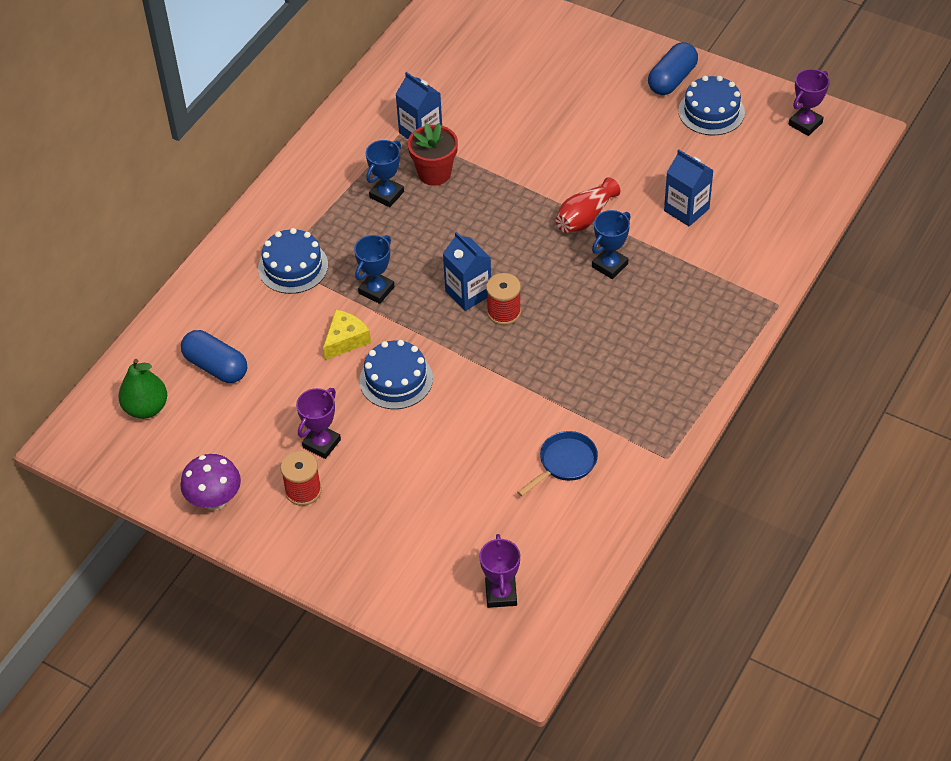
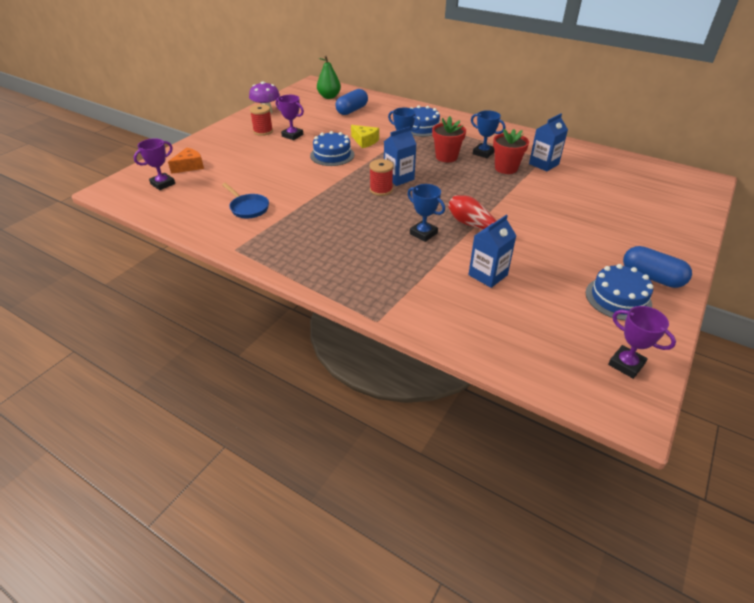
camera: 90 degrees right, 10 degrees down
purple trophy [480,534,520,608] -> purple trophy turned 45 degrees counterclockwise [134,138,175,190]
none -> orange cheese [168,147,204,174]
none -> red flower pot [432,116,466,162]

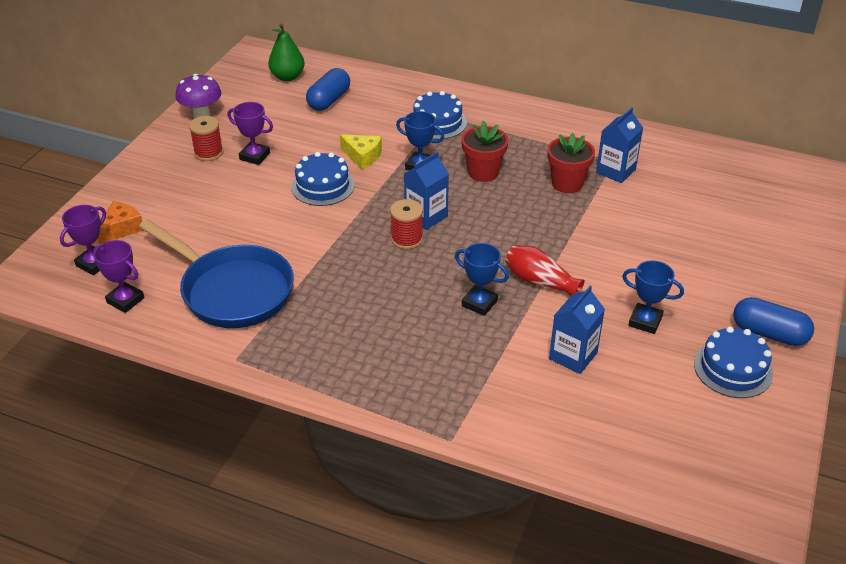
camera: 10 degrees left, 0 degrees up
blue pan [222,183,269,218] -> blue pan [139,219,294,328], size x2.06
blue trophy [471,110,505,158] -> blue trophy moved to [622,260,684,334]
purple trophy [608,306,676,379] -> purple trophy moved to [93,240,144,313]

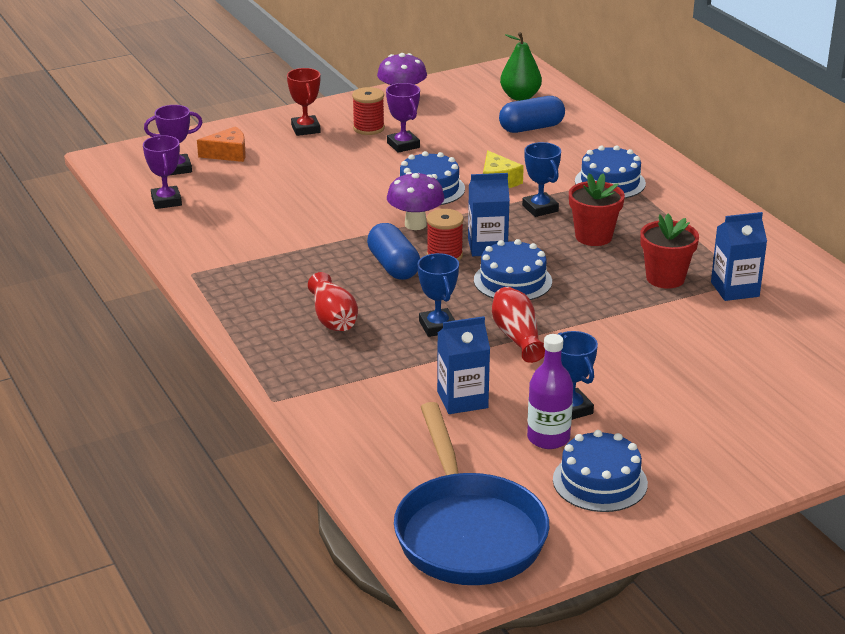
camera: 40 degrees right, 10 degrees down
blue pan [139,219,294,328] -> blue pan moved to [394,402,549,585]
blue capsule [733,297,814,346] -> blue capsule moved to [367,223,420,280]
none -> red trophy [287,68,321,136]
none -> red vase [308,272,358,331]
none -> purple mushroom [387,172,444,230]
none -> blue cake [474,239,552,300]
none -> purple bottle [527,334,573,449]

